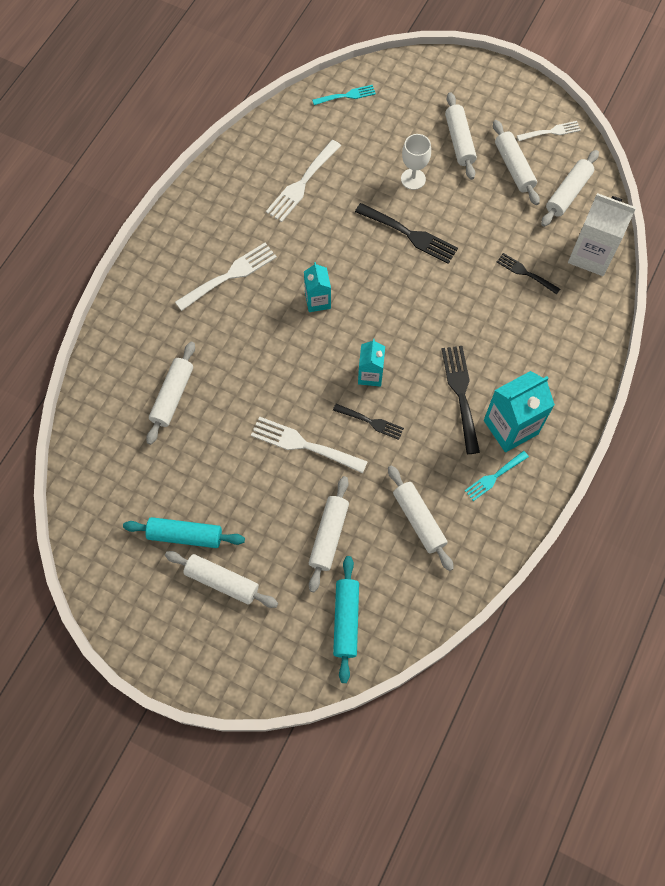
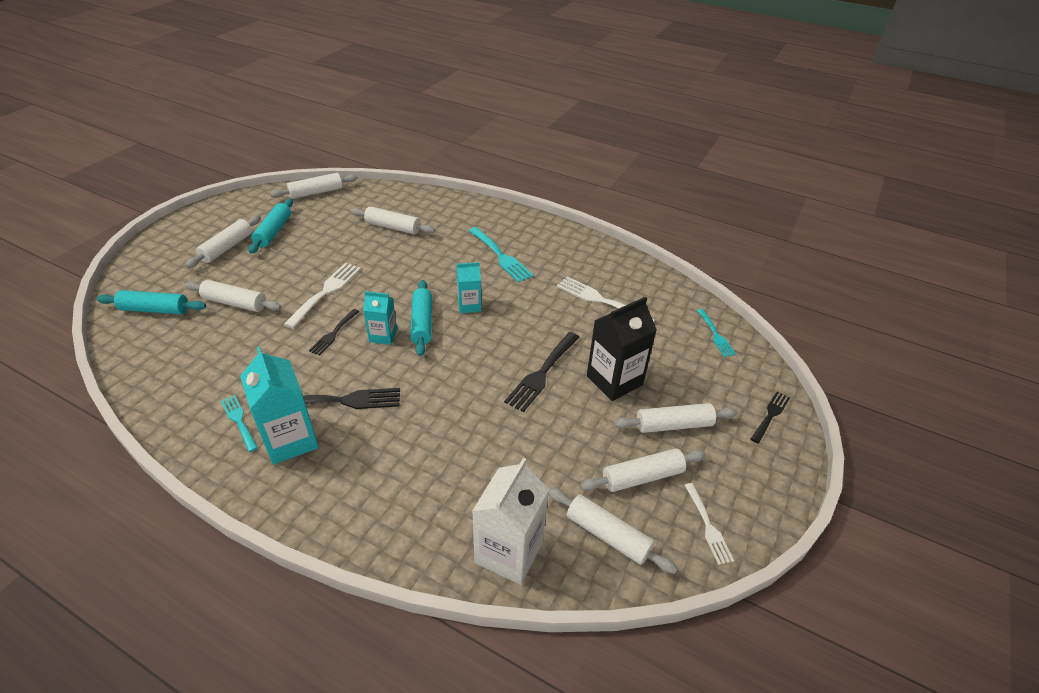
camera: 90 degrees right, 25 degrees down
white fork [175,243,277,311] -> turquoise fork [469,227,534,283]
white rolling pin [388,465,454,571] -> white rolling pin moved to [270,173,358,199]
white goblet [401,134,431,190] -> black carton [587,296,657,401]
black fork [497,253,560,295] -> black fork moved to [751,392,790,443]
none -> turquoise rolling pin [410,280,432,356]

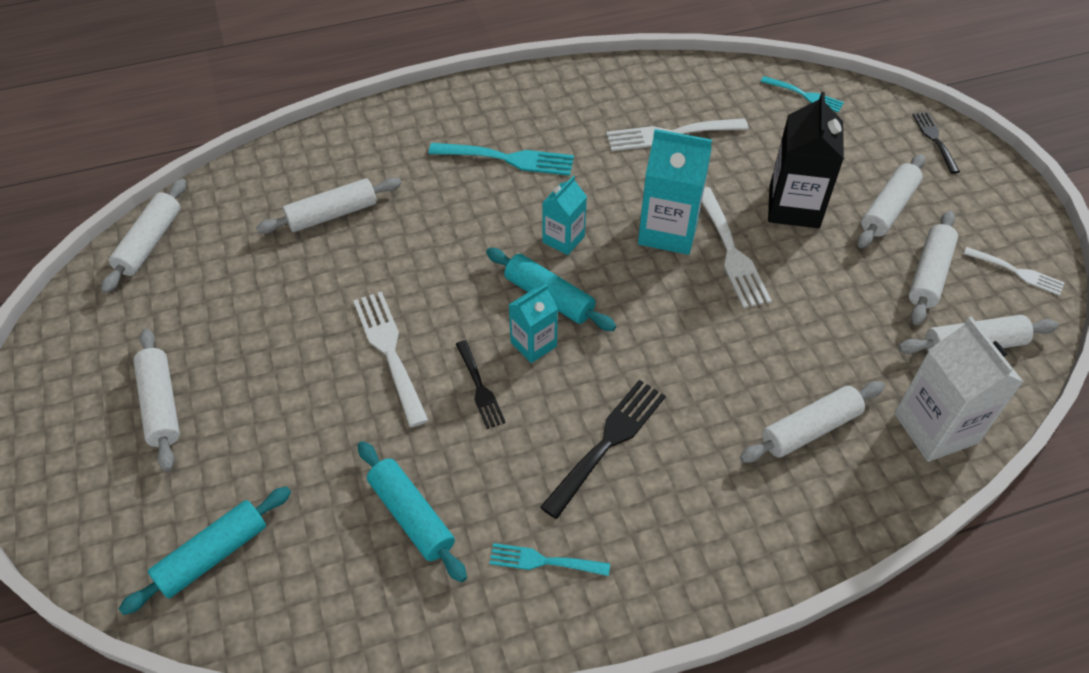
camera: 45 degrees left, 10 degrees up
white rolling pin [185,280,281,312] -> white rolling pin moved to [740,381,885,463]
turquoise carton [240,347,319,465] -> turquoise carton moved to [638,129,712,255]
turquoise rolling pin [248,199,293,254] -> turquoise rolling pin moved to [358,441,467,582]
black fork [504,332,580,412] -> white fork [702,187,772,308]

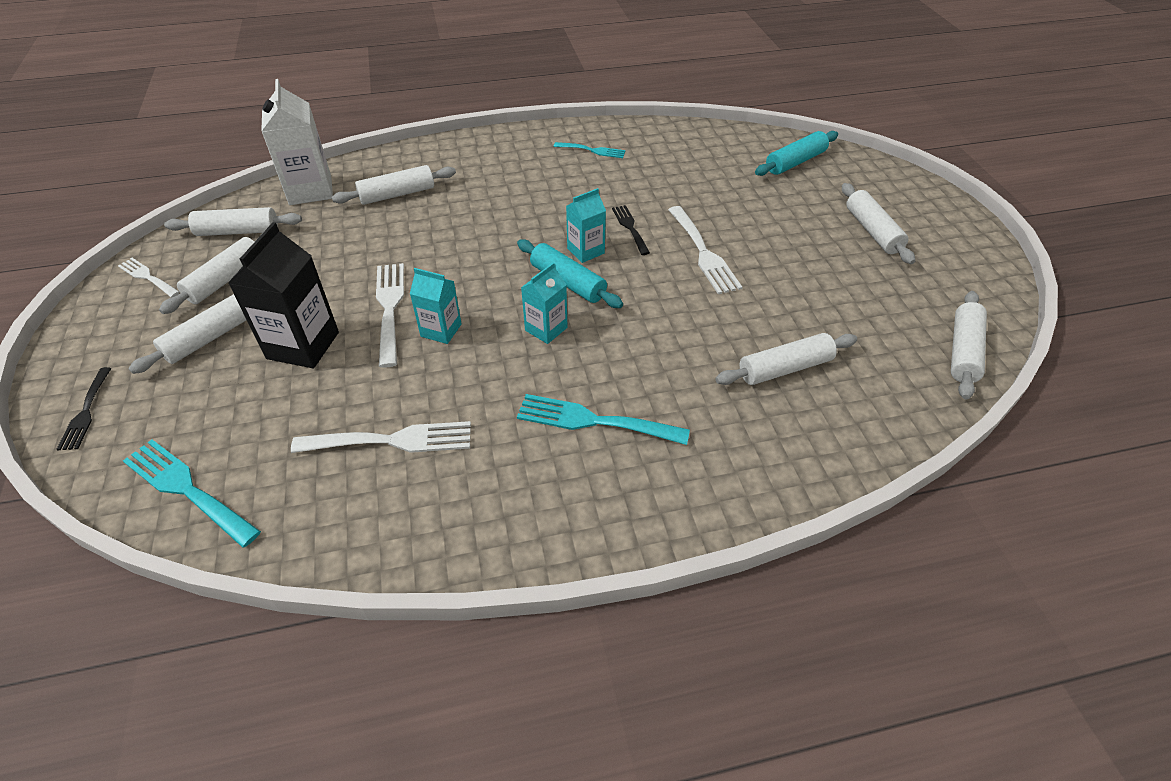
camera: 175 degrees left, 5 degrees down
turquoise rolling pin [358,441,467,582] -> none
black fork [540,380,666,519] -> none
turquoise carton [638,129,712,255] -> turquoise carton [410,268,462,344], size x0.59
turquoise fork [761,76,844,112] -> turquoise fork [123,440,261,548], size x1.62

